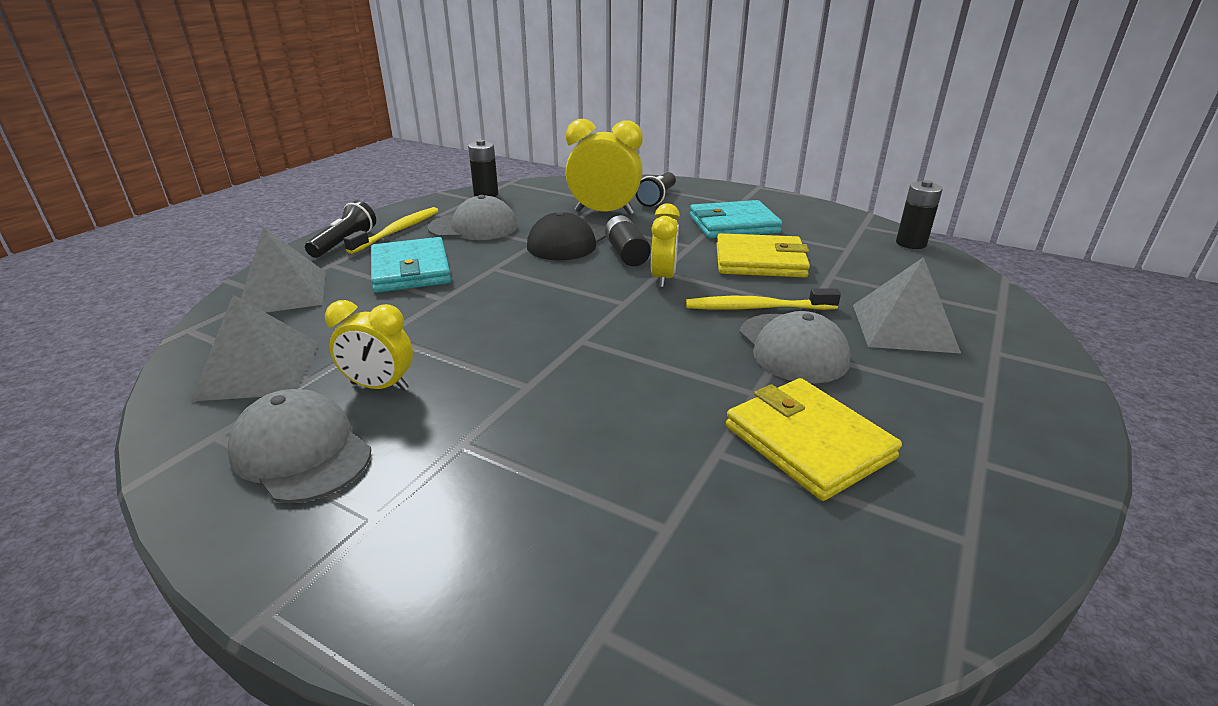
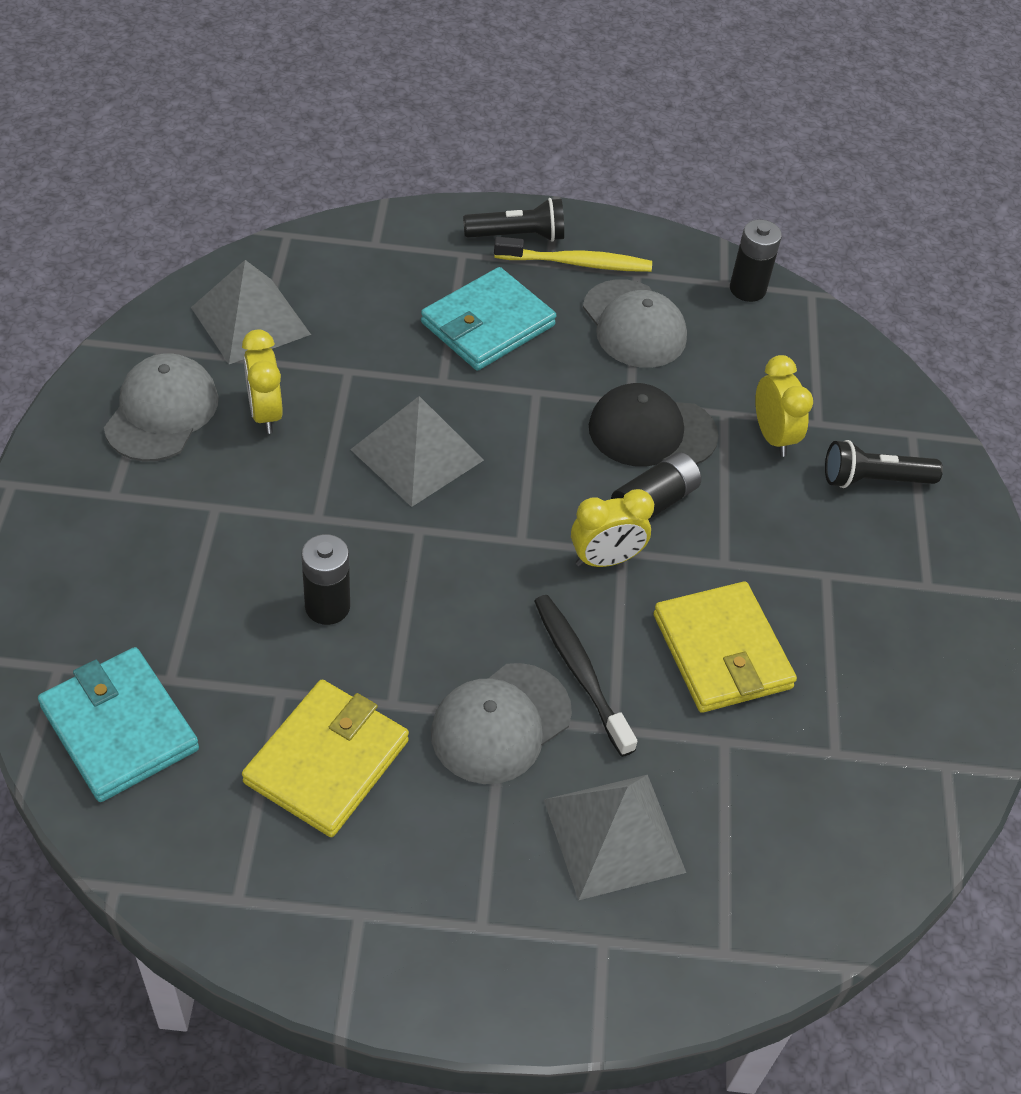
camera: 60 degrees right, 20 degrees up
grey pyramid [241,227,326,313] -> grey pyramid moved to [350,396,484,507]
yellow clock [566,119,643,215] -> yellow clock [755,355,813,457], size x0.64
yellow toothbrush [686,289,841,310] -> black toothbrush [534,595,637,757]
turquoise wallet [690,200,782,238] -> turquoise wallet moved to [38,647,199,802]
black battery [896,180,943,249] -> black battery moved to [301,534,350,625]

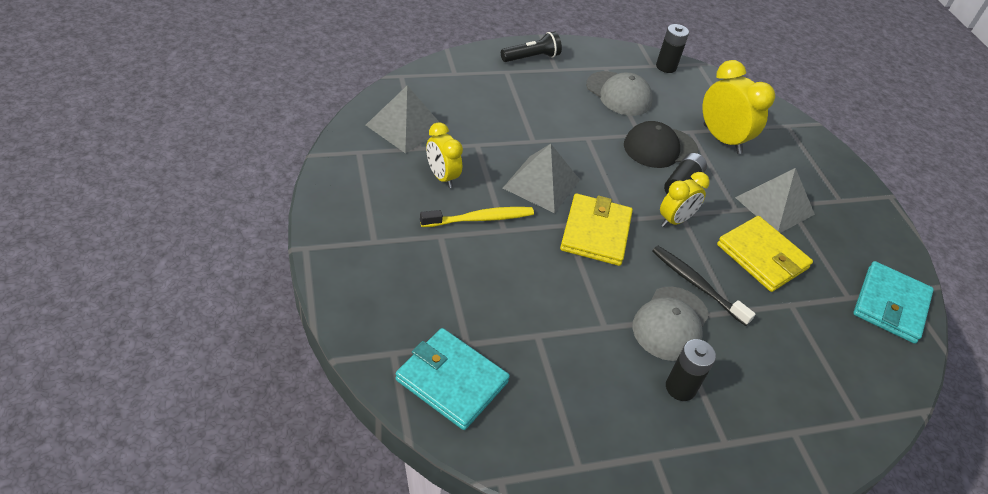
camera: 20 degrees left, 5 degrees down
grey cap [104,353,218,461] -> none
yellow wallet [242,680,409,837] -> yellow wallet moved to [560,193,633,266]
black battery [301,534,350,625] -> black battery moved to [666,339,716,401]
turquoise wallet [421,267,556,371] -> turquoise wallet moved to [853,261,934,344]
yellow toothbrush [494,237,652,272] -> yellow toothbrush moved to [420,207,534,227]
grey pyramid [544,775,686,901] -> grey pyramid moved to [735,168,815,233]
yellow clock [755,355,813,457] -> yellow clock [702,60,775,154], size x1.56
black flashlight [825,440,943,488] -> none

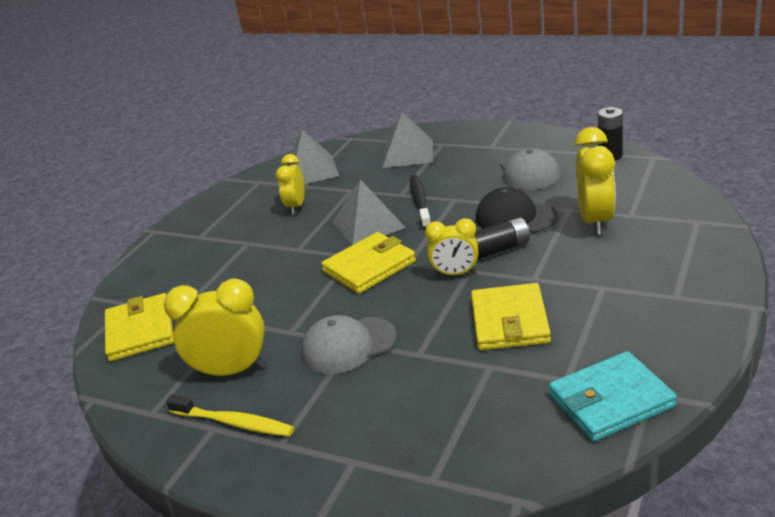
camera: 50 degrees right, 15 degrees down
turquoise wallet [395,328,510,430] -> yellow wallet [105,293,174,361]
yellow toothbrush [420,207,534,227] -> yellow toothbrush moved to [166,395,294,437]
black flashlight [501,32,562,62] -> none
black toothbrush [652,246,756,326] -> black toothbrush moved to [410,175,431,229]
black battery [666,339,716,401] -> none
grey pyramid [735,168,815,233] -> grey pyramid moved to [382,112,433,168]
none -> yellow clock [164,278,265,377]

